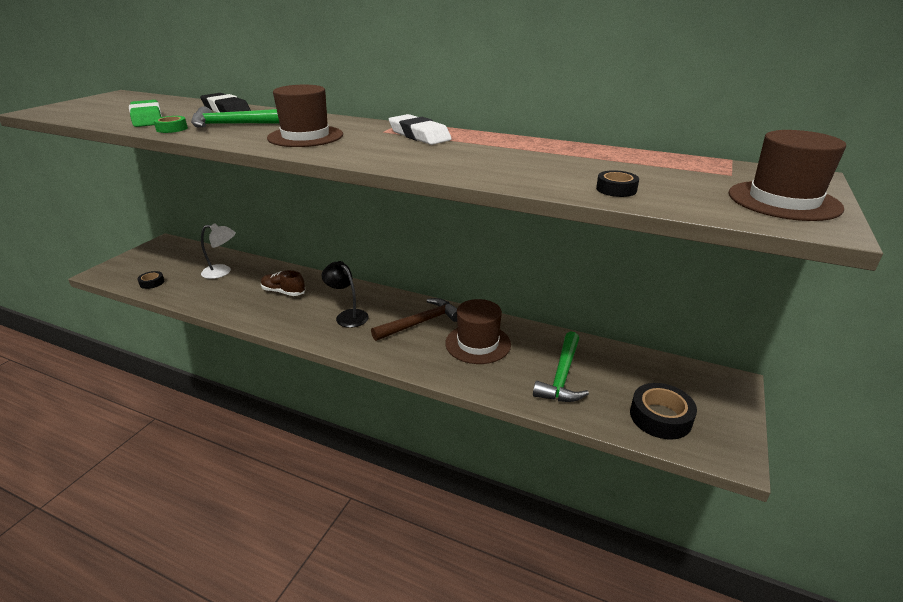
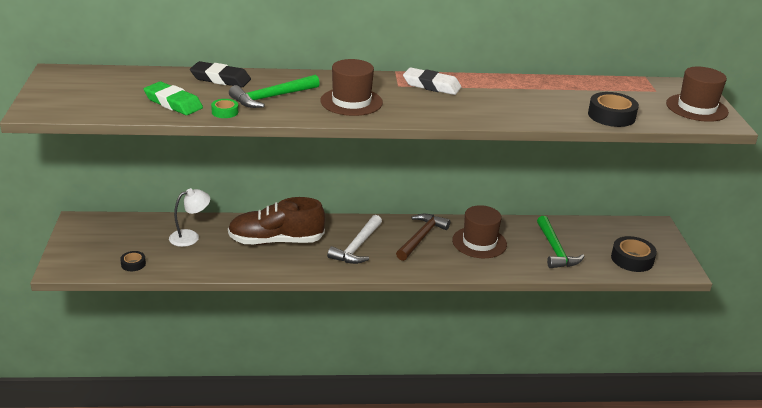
camera: 30 degrees left, 0 degrees up
brown shoe [261,270,306,296] -> brown shoe [228,197,325,245], size x1.89
black lamp [322,261,369,328] -> white hammer [327,215,382,264]
black tape [596,170,639,197] -> black tape [588,92,639,127], size x1.85

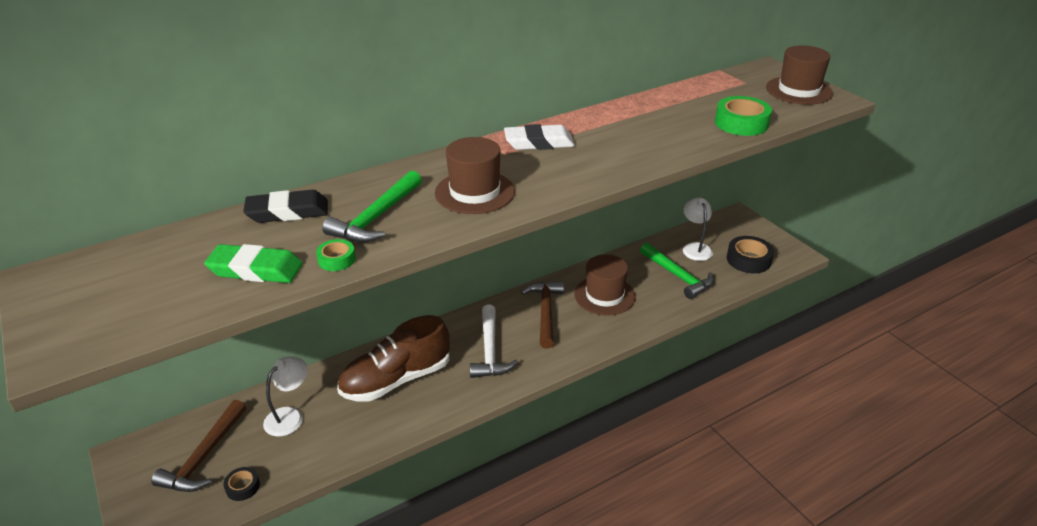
camera: 25 degrees left, 5 degrees up
black tape [588,92,639,127] -> green tape [715,96,772,136]
none -> brown hammer [151,400,246,492]
none -> white lamp [683,198,713,261]

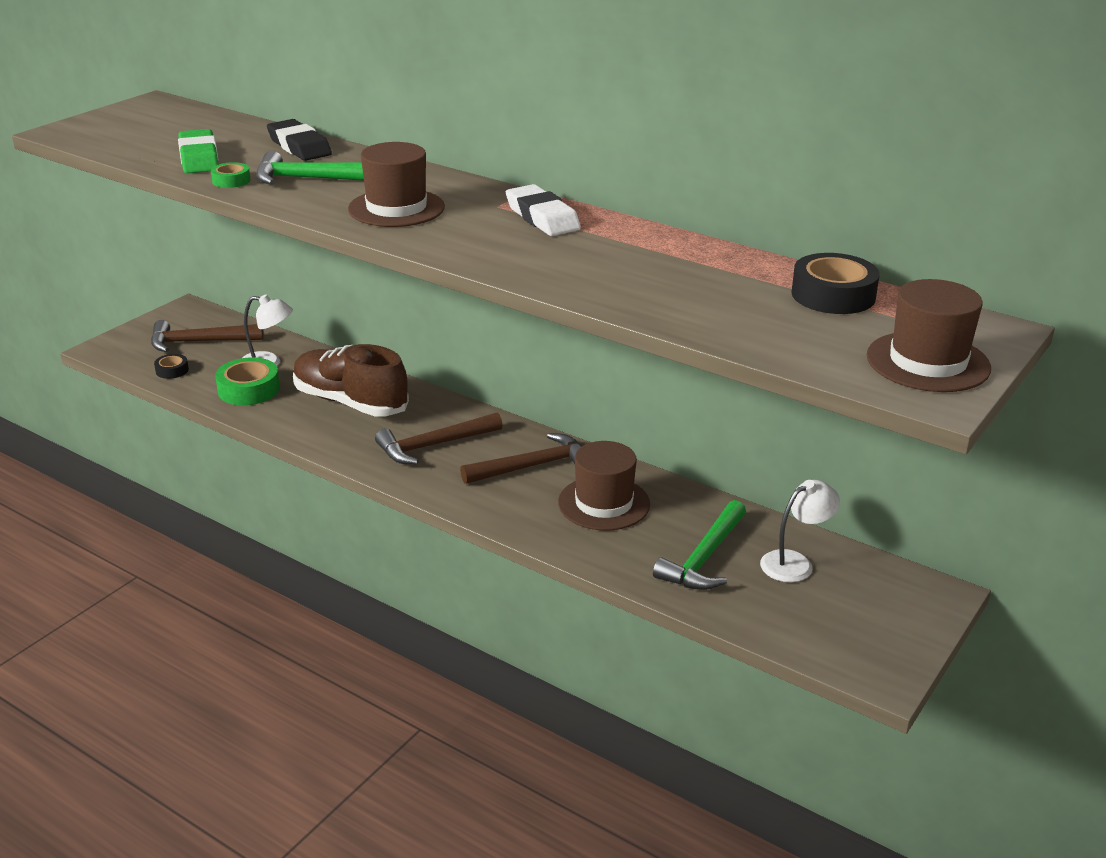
camera: 65 degrees right, 5 degrees down
white hammer [470,304,518,378] -> brown hammer [375,413,503,464]
green tape [715,96,772,136] -> green tape moved to [215,357,280,405]
black tape [727,236,774,273] -> black tape moved to [791,253,880,314]

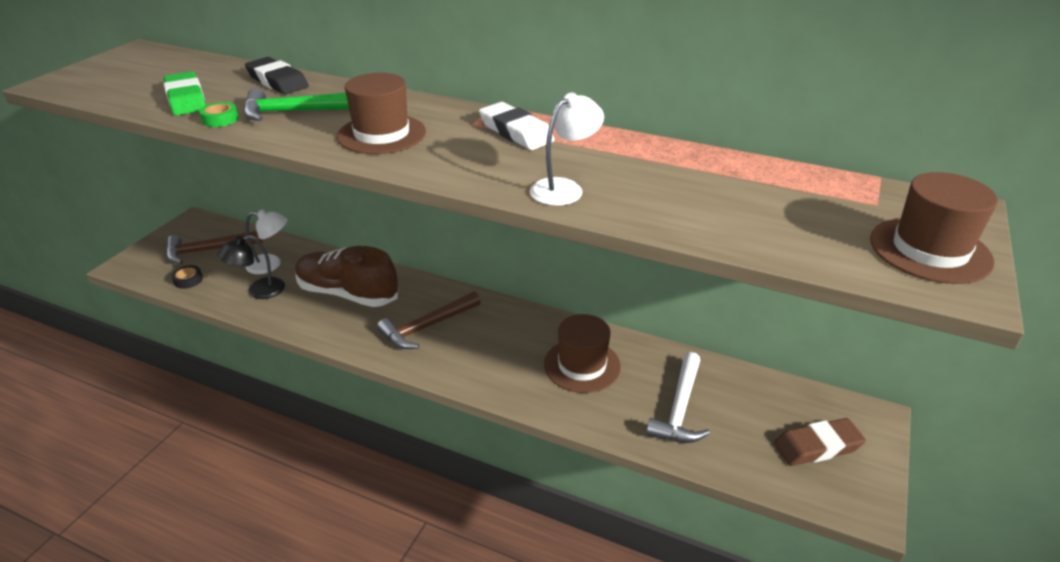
camera: 10 degrees left, 5 degrees up
green tape [215,357,280,405] -> black lamp [217,235,285,299]
brown hammer [460,433,581,484] -> none
green hammer [653,500,746,590] -> white hammer [646,352,710,443]
white lamp [760,480,840,582] -> white lamp moved to [530,92,604,206]
black tape [791,253,880,314] -> none
none -> brown eraser [774,418,866,466]

